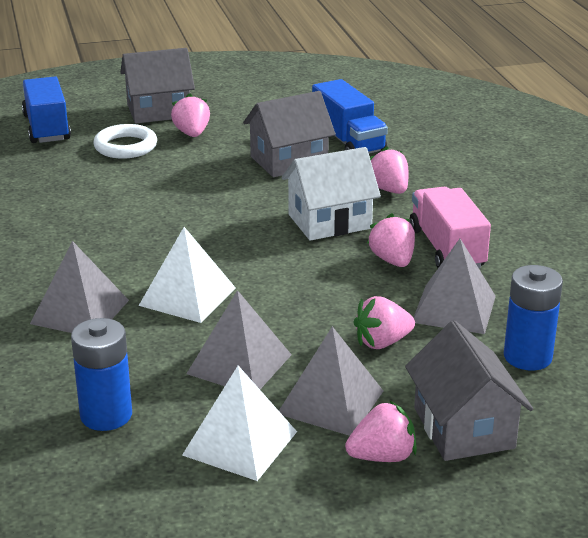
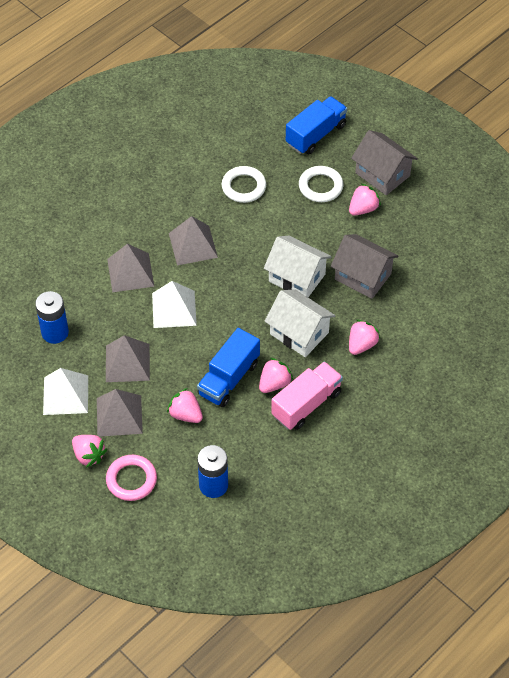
camera: 60 degrees right, 25 degrees up
blue truck [312,79,388,154] -> blue truck moved to [197,328,260,407]
grey house [405,320,533,461] -> pink ring [106,455,157,501]
grey pyramid [413,239,496,334] -> grey pyramid moved to [169,216,218,265]
none -> white ring [222,166,266,203]
none -> white house [264,236,332,297]

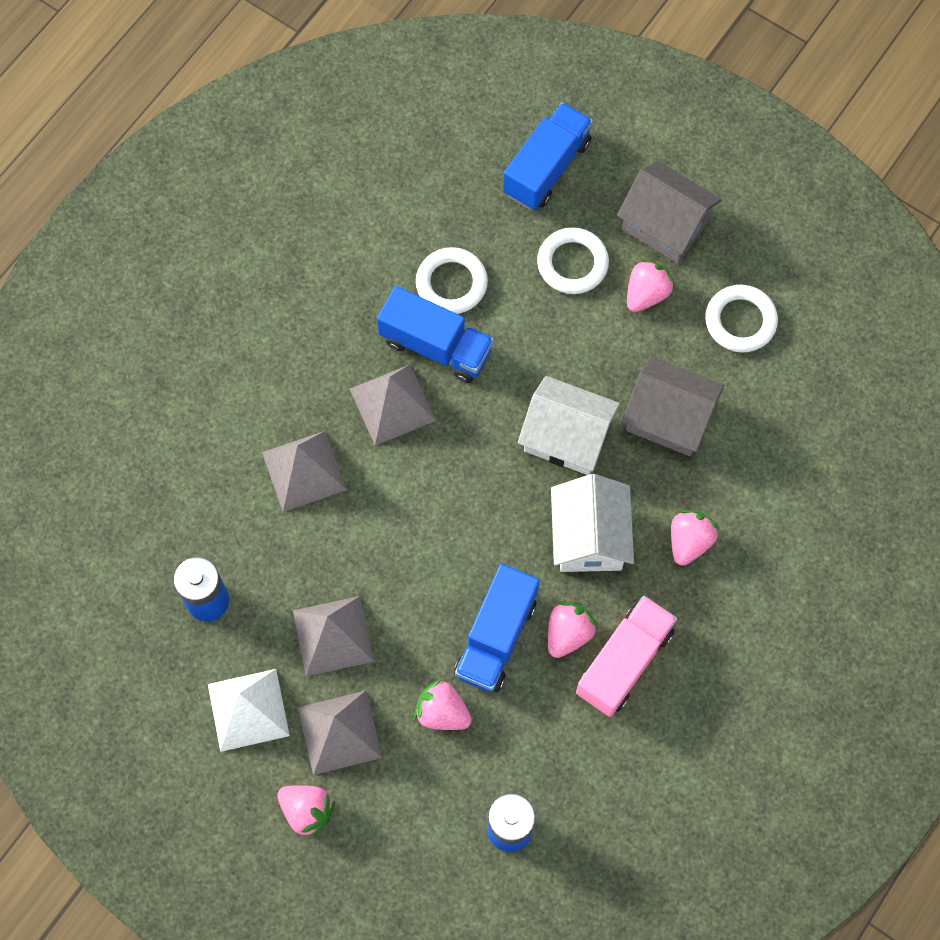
camera: 10 degrees left, 15 degrees up
pink ring [106,455,157,501] -> none
white pyramid [152,281,197,328] -> none
white house [265,289,336,357] -> white house turned 60 degrees clockwise [551,474,634,572]
none -> blue truck [377,286,494,383]
none -> white ring [705,285,778,352]

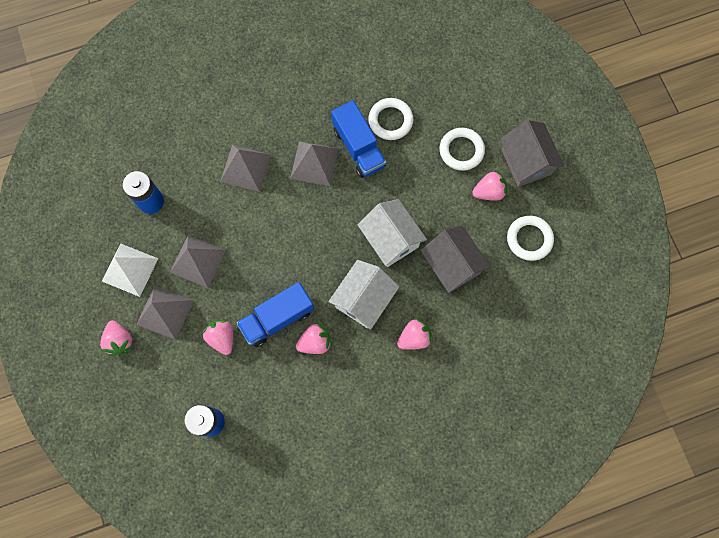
camera: 35 degrees right, 5 degrees up
blue truck [503,102,593,210] -> none
pink truck [576,596,677,717] -> none

